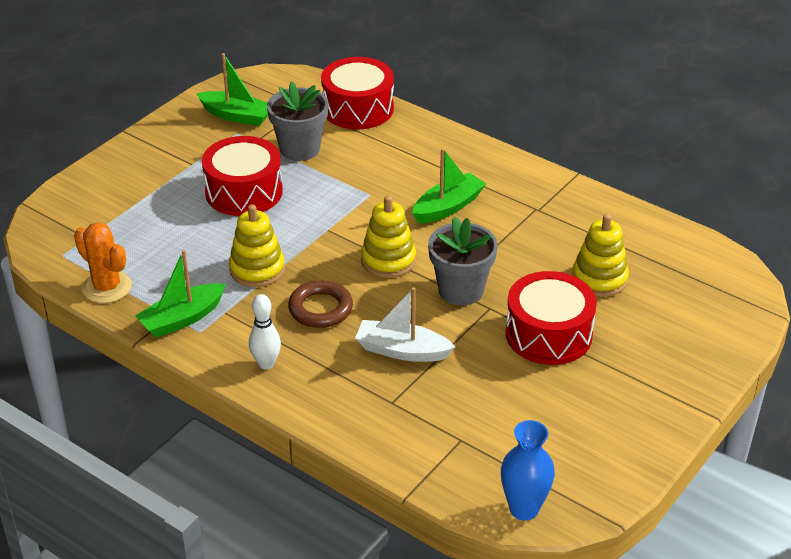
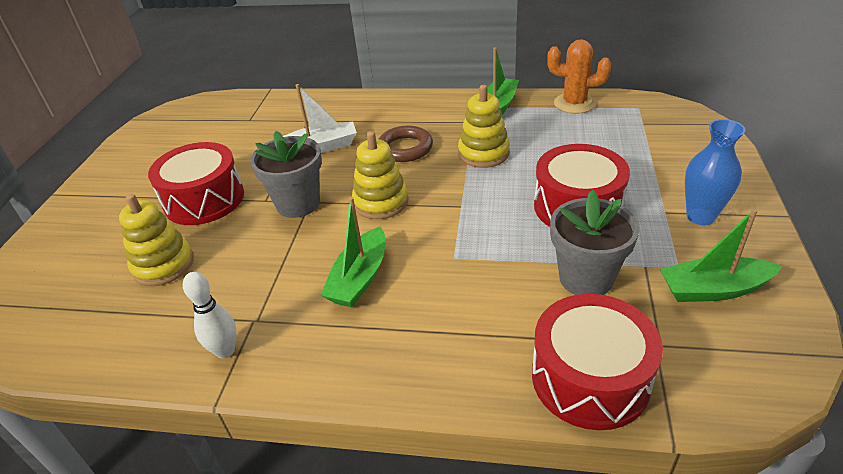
camera: 155 degrees right, 0 degrees up
white bowling pin [249,294,281,370] -> white bowling pin moved to [183,272,236,358]
blue vase [501,420,555,521] -> blue vase moved to [685,119,745,225]

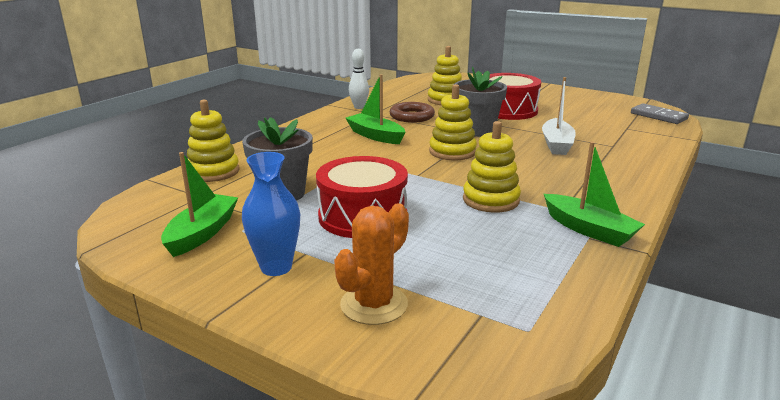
camera: 110 degrees right, 15 degrees down
brown ring [379,126,433,162] -> brown ring moved to [390,102,435,123]
red drum [532,294,663,430] -> yellow stacking toy [187,100,239,182]
orange cactus [547,39,611,114] -> orange cactus moved to [334,203,409,325]
none -> grey domino [631,103,689,124]

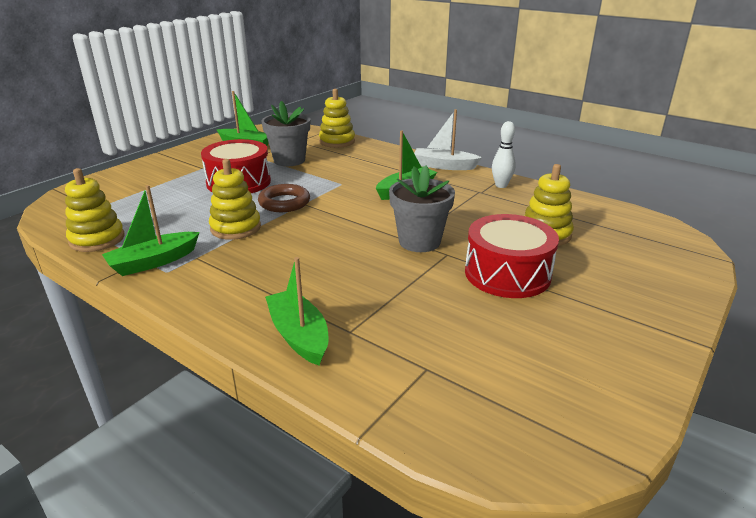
camera: 95 degrees right, 5 degrees up
blue vase [242,152,300,276] -> none
orange cactus [334,203,409,325] -> none
brown ring [390,102,435,123] -> brown ring moved to [258,184,310,212]
yellow stacking toy [429,84,477,160] -> yellow stacking toy moved to [65,168,125,252]
white boat [542,77,576,155] -> white boat moved to [414,109,482,170]
grey domino [631,103,689,124] -> none
none -> green boat [265,257,329,365]

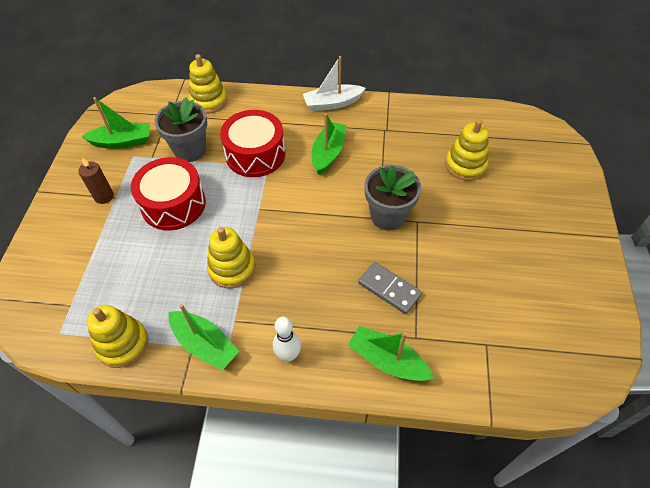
camera: 30 degrees left, 25 degrees up
green boat [102,185,200,276] -> green boat turned 75 degrees counterclockwise [169,304,240,370]
brown ring [258,184,310,212] -> none
red drum [465,214,559,298] -> red drum moved to [220,110,285,177]
white bowling pin [492,121,516,188] -> white bowling pin moved to [273,316,301,362]
none -> brown candle [78,157,114,204]
none -> grey domino [358,262,422,314]

